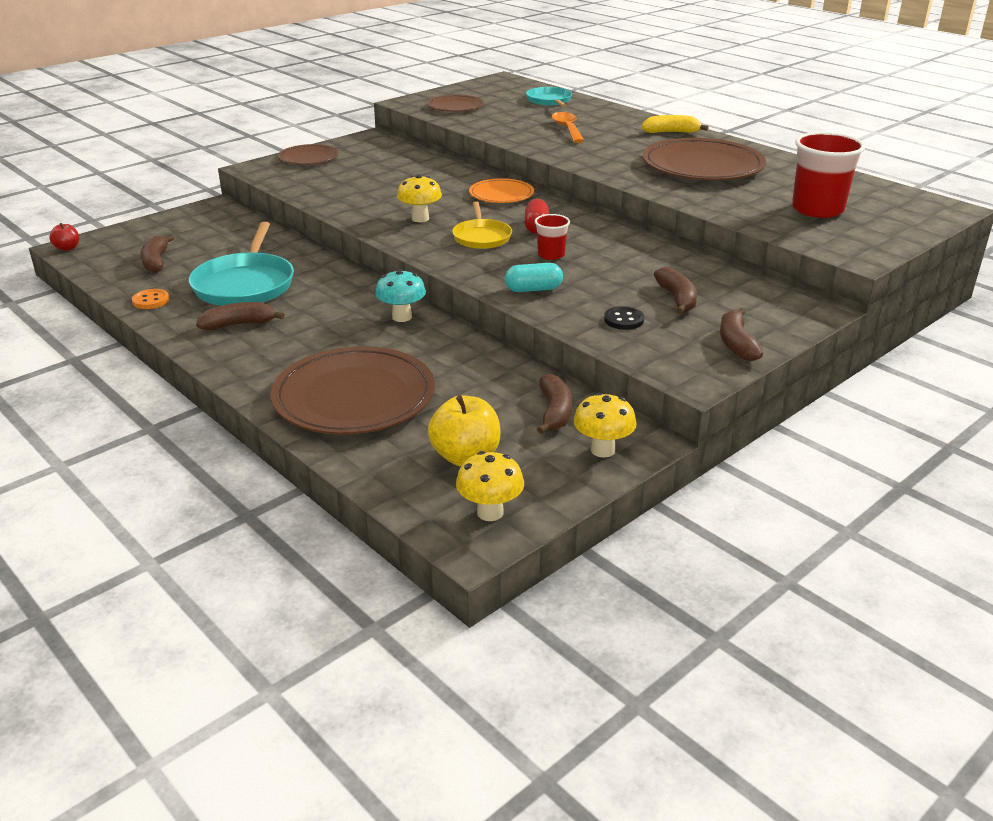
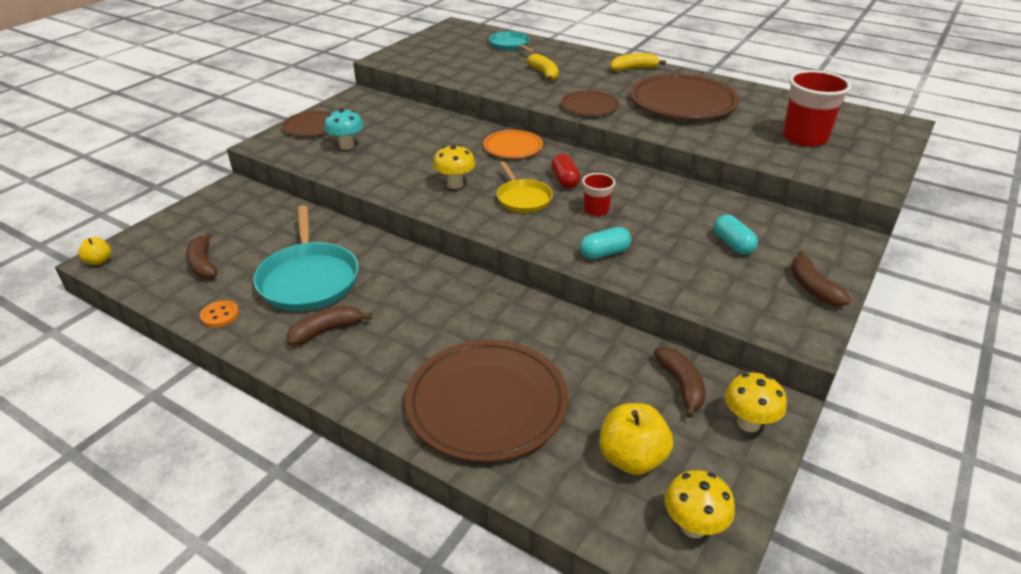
camera: 15 degrees left, 5 degrees up
red apple [49,223,79,251] -> yellow apple [78,237,111,265]
turquoise mushroom [375,269,426,322] -> turquoise mushroom moved to [324,109,364,150]
brown plate [428,95,484,112] -> brown plate moved to [561,90,620,116]
orange spoon [552,112,584,143] -> yellow banana [527,54,558,82]
black button [604,306,644,330] -> none
brown banana [654,267,697,314] -> turquoise capsule [713,215,758,255]

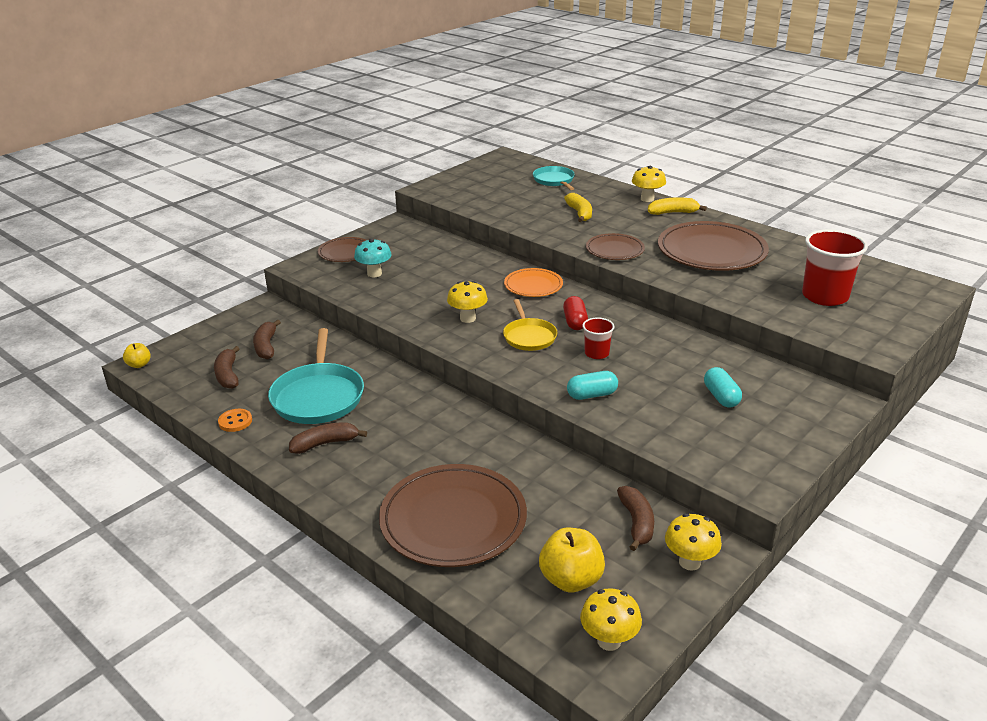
camera: 10 degrees right, 5 degrees down
brown banana [791,251,851,307] -> brown banana moved to [253,319,281,359]
none -> yellow mushroom [632,166,666,202]

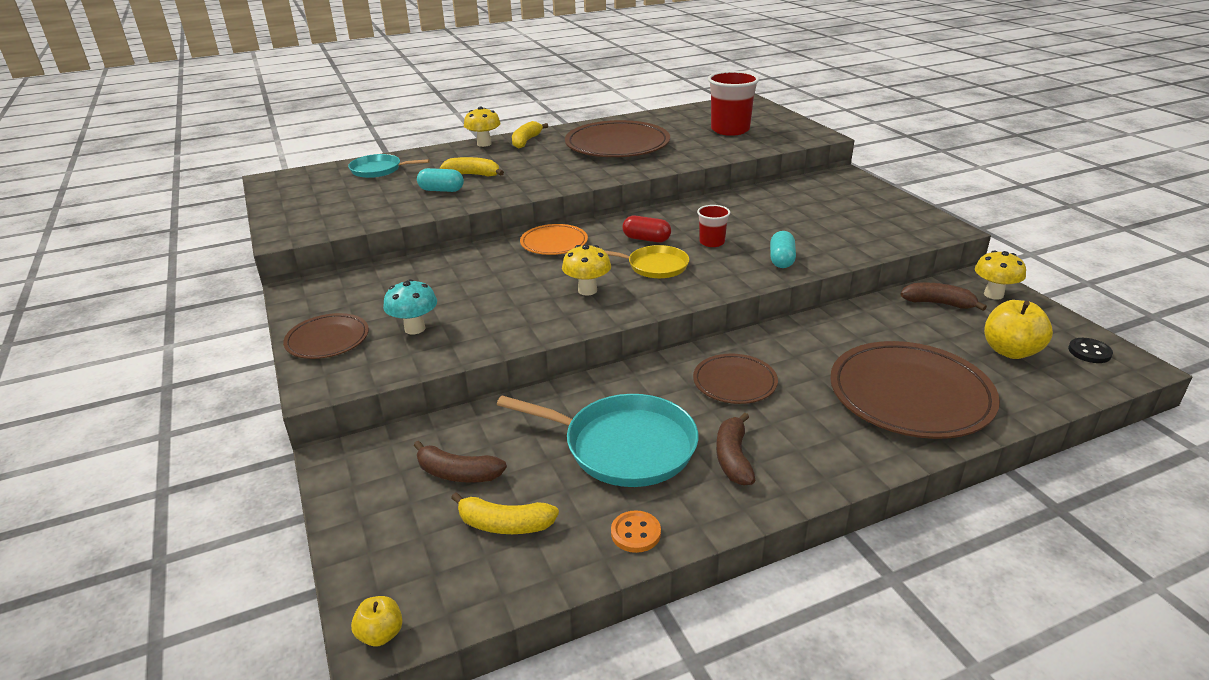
camera: 65 degrees left, 0 degrees up
brown banana [214,346,240,389] -> yellow banana [451,492,559,534]
yellow mushroom [580,588,642,651] -> black button [1068,338,1113,363]
brown plate [586,233,645,260] -> brown plate moved to [693,354,778,404]
turquoise capsule [704,367,742,408] -> turquoise capsule moved to [417,168,464,192]

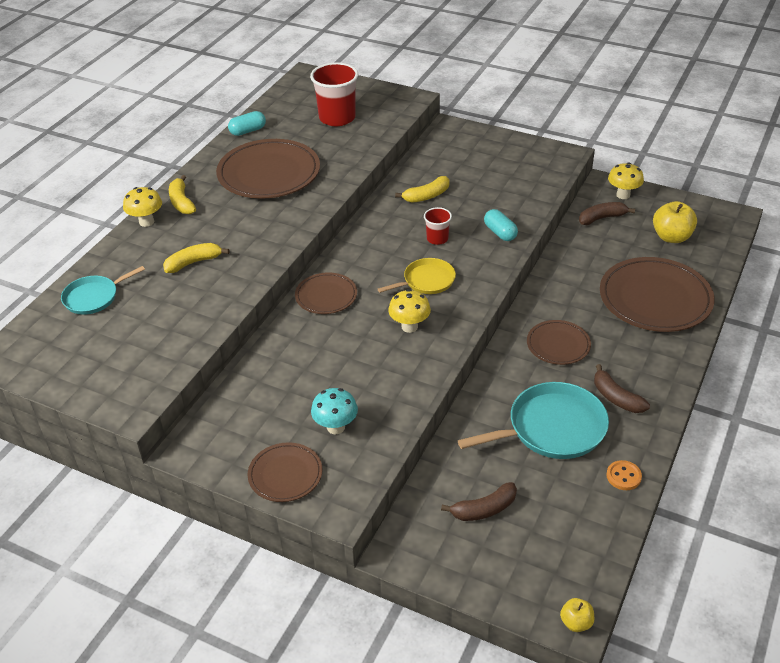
camera: 40 degrees left, 10 degrees up
turquoise capsule [417,168,464,192] -> turquoise capsule moved to [228,111,266,136]
yellow banana [451,492,559,534] -> yellow banana moved to [395,176,450,203]
orange plate [520,224,588,255] -> brown plate [295,272,357,314]
red capsule [622,216,671,242] -> none
black button [1068,338,1113,363] -> none

